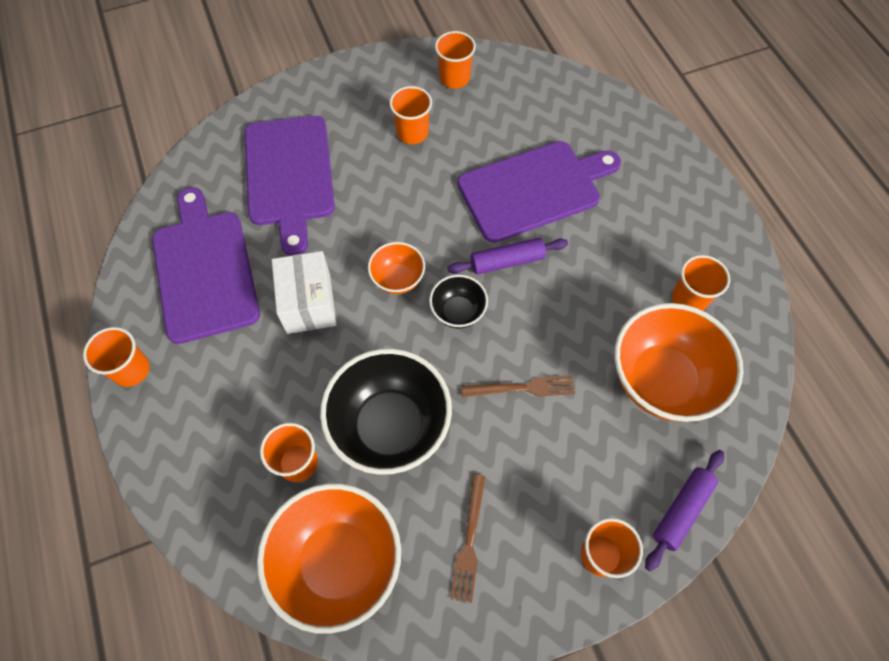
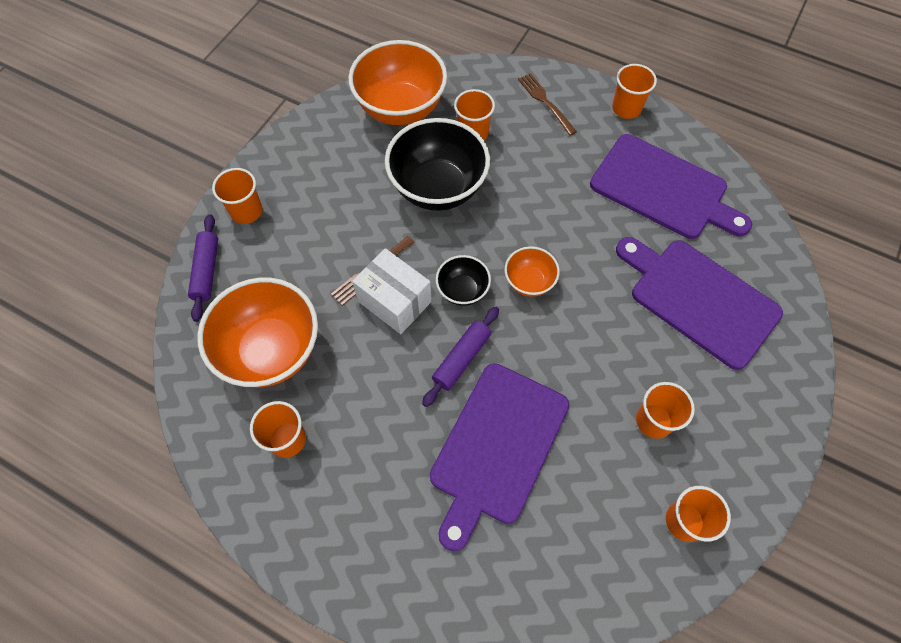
camera: 140 degrees right, 0 degrees up
white box [272,251,337,334] -> white box moved to [352,248,432,334]
brown fork [450,474,486,603] -> brown fork moved to [518,73,577,136]

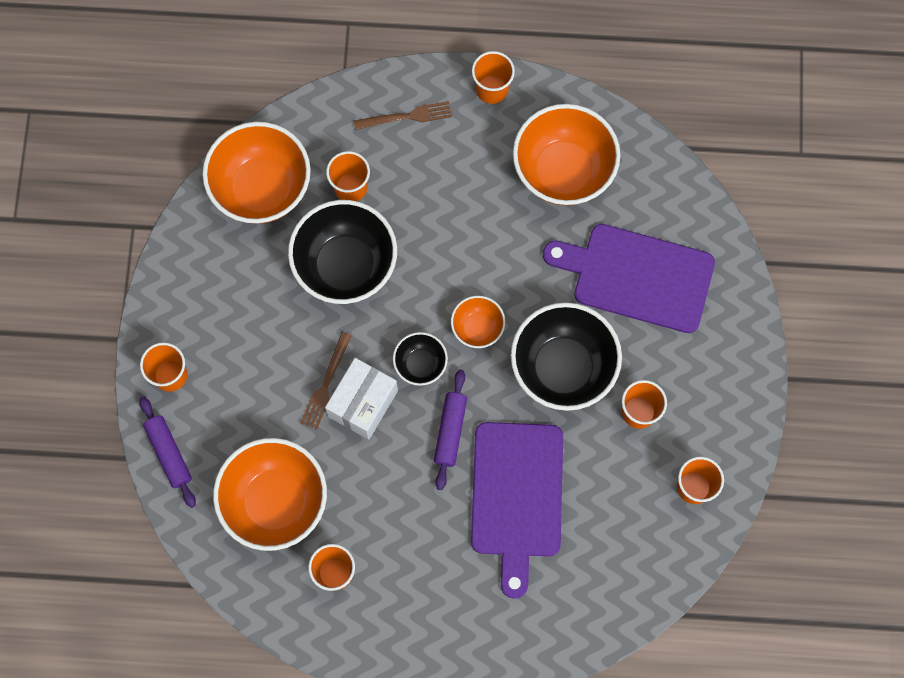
camera: 25 degrees left, 10 degrees up
white box [352,248,432,334] -> white box turned 75 degrees counterclockwise [325,358,398,439]
brown fork [518,73,577,136] -> brown fork turned 135 degrees clockwise [354,101,452,130]
purple cutting board [590,134,752,239] -> orange bowl [513,104,621,205]
none -> black bowl [511,302,622,411]

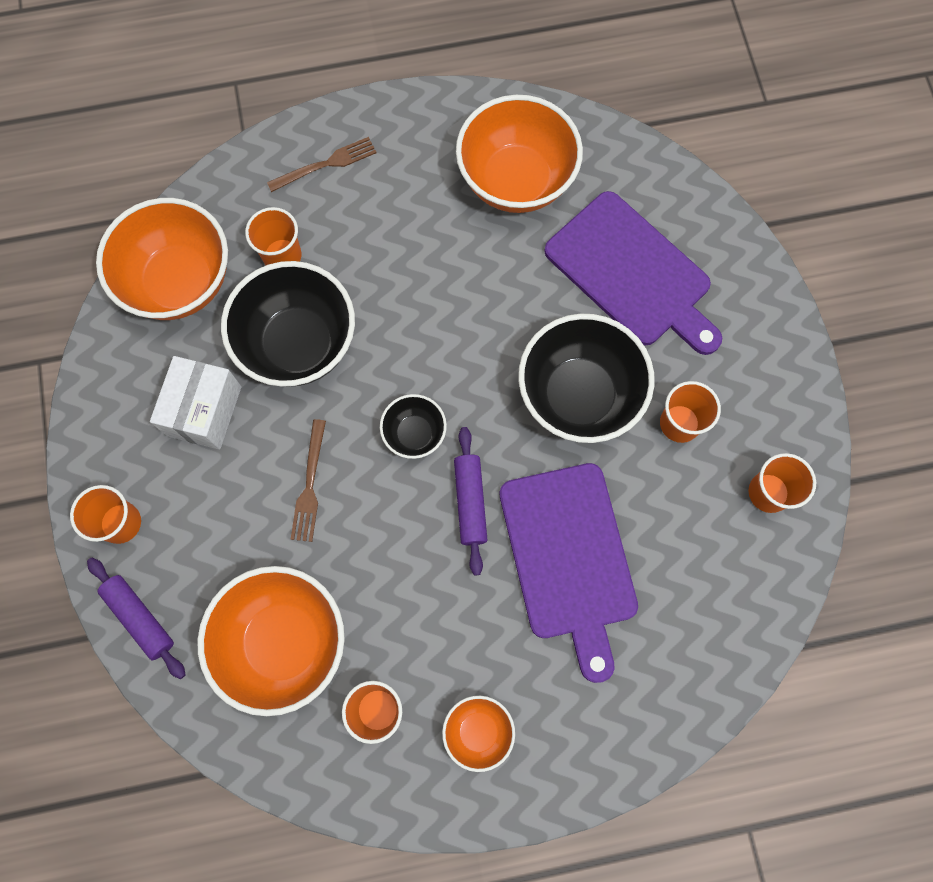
camera: 15 degrees left, 0 degrees up
white box [325,358,398,439] -> white box moved to [150,356,241,450]
orange bowl [451,296,505,348] -> orange bowl moved to [442,696,515,772]
orange cup [472,51,515,104] -> none
purple cutting board [543,224,715,333] -> purple cutting board turned 135 degrees counterclockwise [544,191,722,355]

